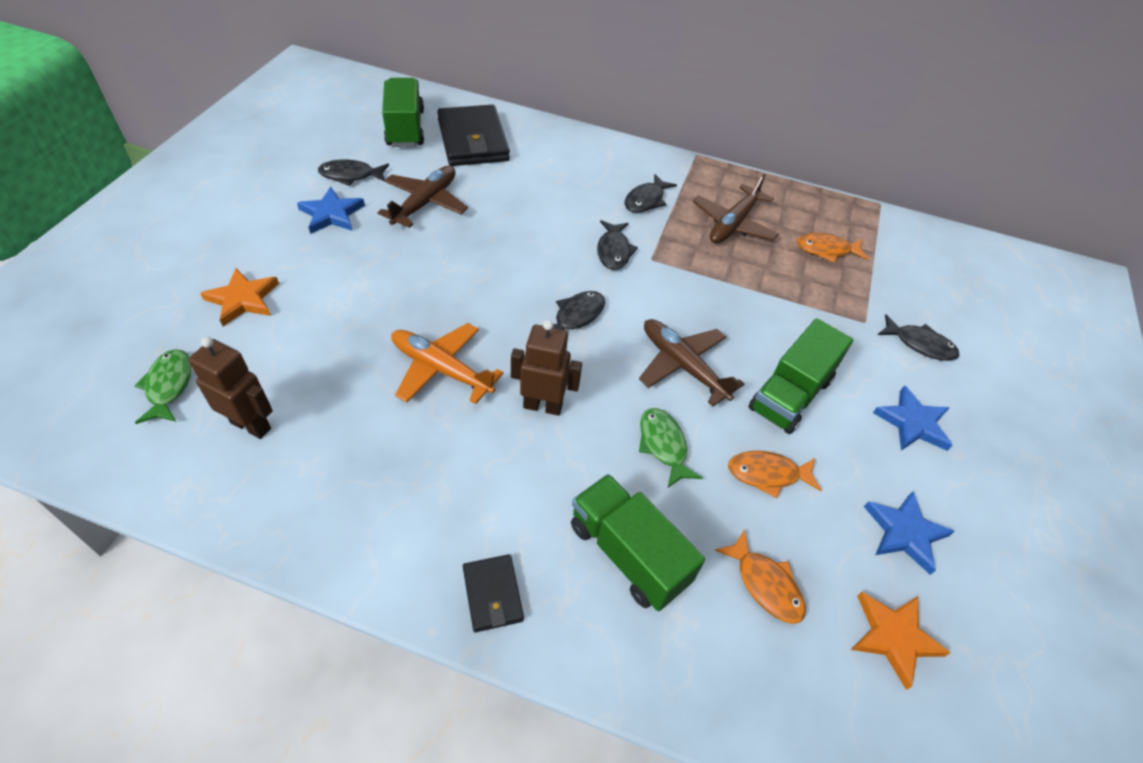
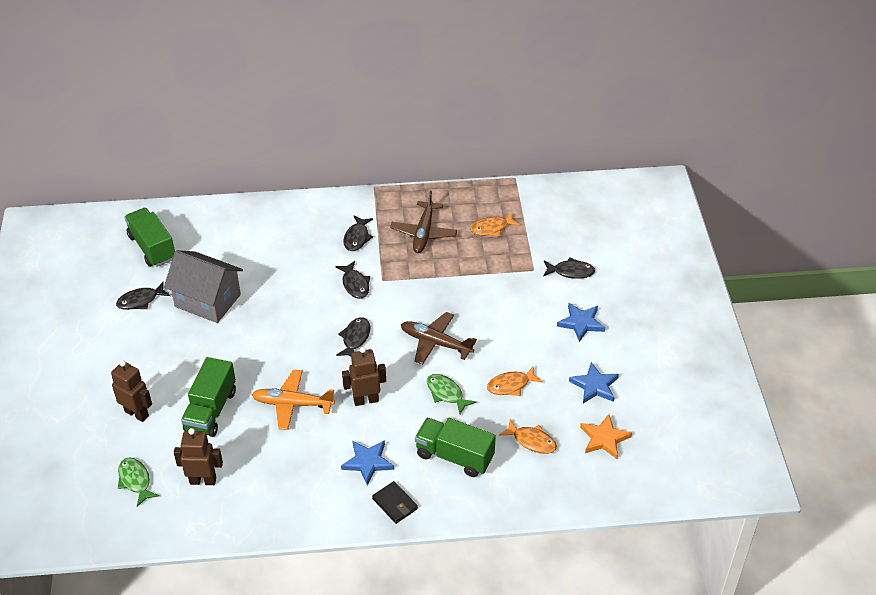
camera: 20 degrees left, 5 degrees down
orange star [200,268,279,326] -> brown robot [111,360,152,422]
blue star [297,187,365,234] -> blue star moved to [341,440,394,485]
brown plane [378,166,468,228] -> grey house [164,250,243,323]
black wallet [437,105,510,166] -> none
green truck [749,318,853,434] -> green truck moved to [181,357,236,437]

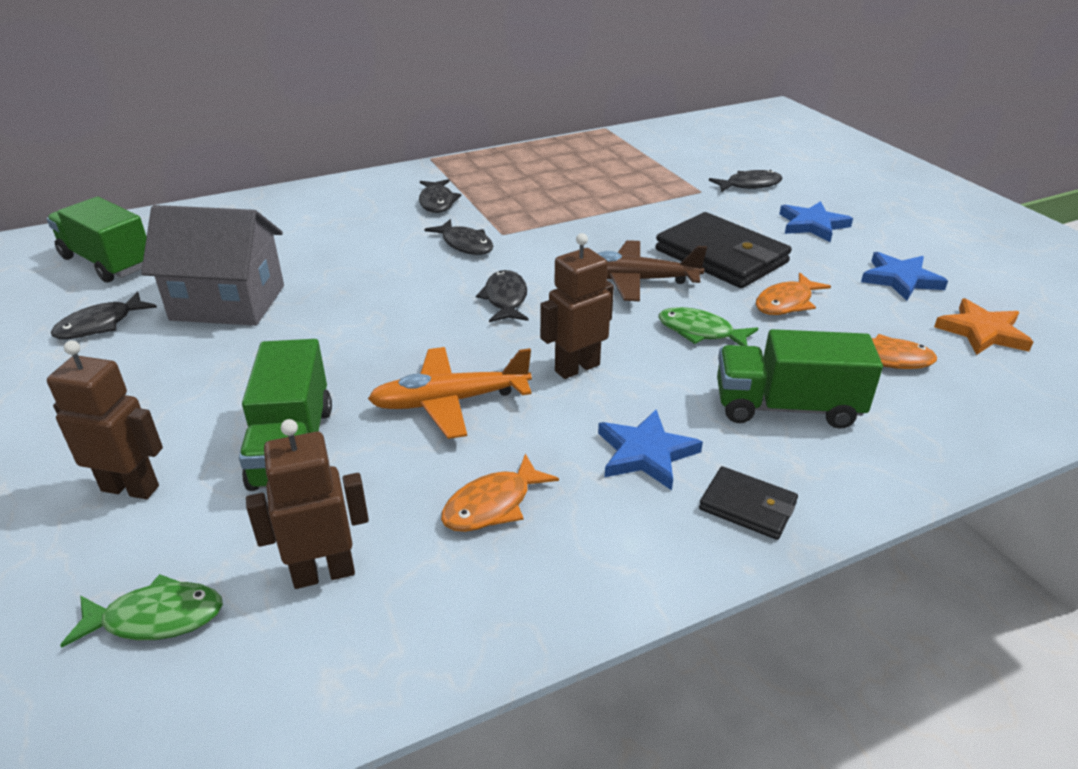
camera: 20 degrees left, 10 degrees down
green fish [118,457,160,507] -> green fish turned 135 degrees clockwise [60,574,223,648]
brown plane [390,191,457,253] -> none
orange fish [470,212,521,236] -> orange fish moved to [441,454,559,532]
none -> black wallet [655,212,792,288]

